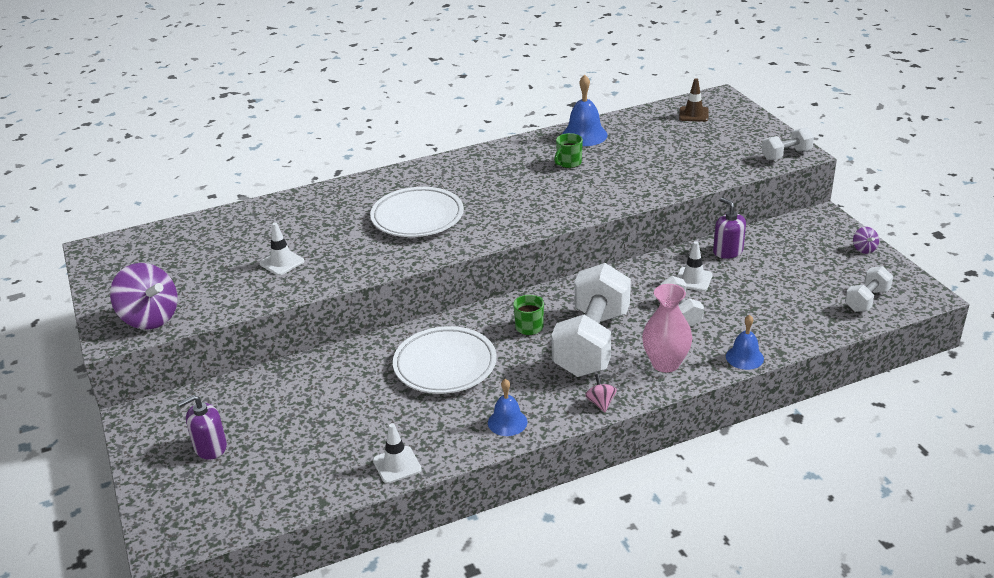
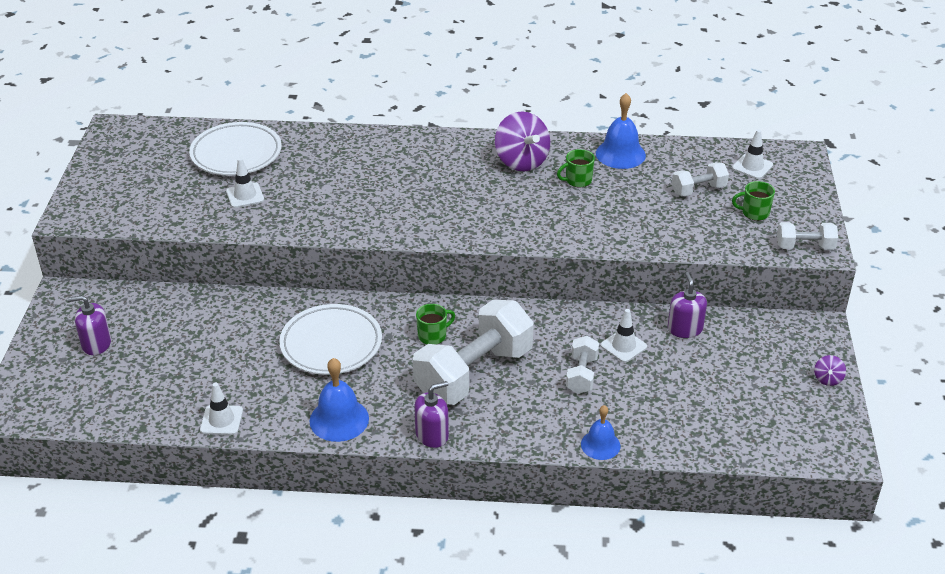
camera: 25 degrees right, 5 degrees up
purple spinning top [110,263,178,329] -> purple spinning top moved to [495,111,550,171]
white plate [370,187,464,237] -> white plate moved to [189,122,282,175]
blue bell [488,379,527,436] -> blue bell [309,358,369,442], size x1.53
pink spinning top [585,374,617,412] -> purple soap dispenser [414,381,449,448]
pink vase [642,284,692,373] -> none
brown traffic cone [679,78,709,122] -> white traffic cone [732,129,773,179]
white dumbbell [845,266,893,312] -> white dumbbell moved to [672,162,729,196]
none -> green mug [732,181,775,221]

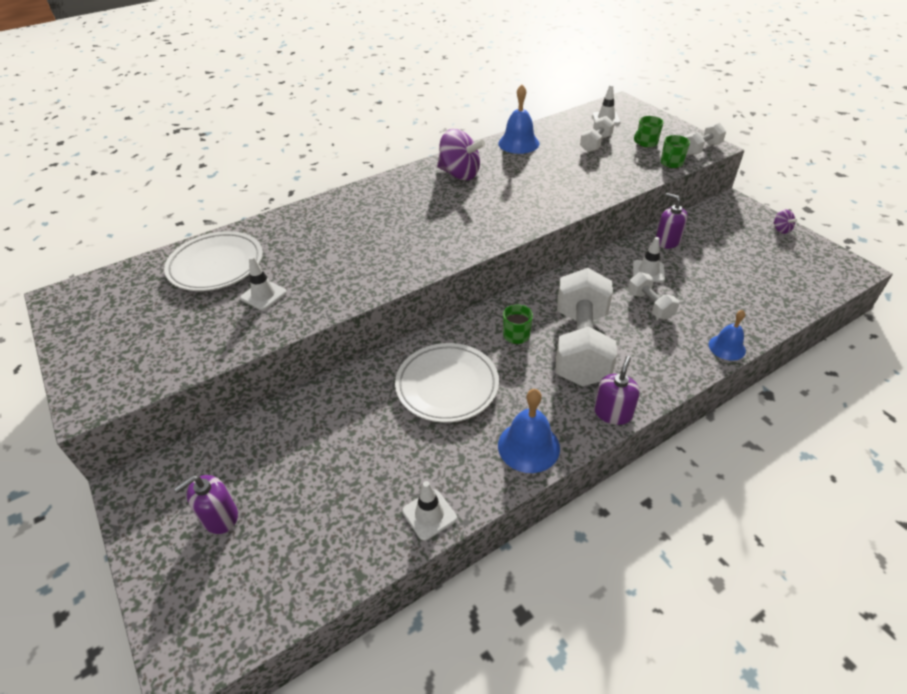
camera: 35 degrees left, 5 degrees up
green mug [557,149,595,187] -> green mug moved to [661,135,690,168]

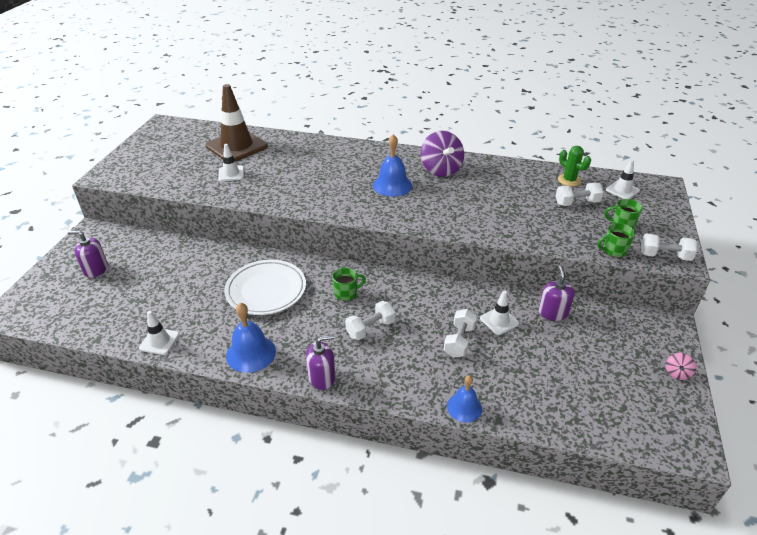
camera: 45 degrees right, 5 degrees down
white plate [164,231,263,291] -> brown traffic cone [206,84,268,162]
blue bell [498,85,539,154] -> blue bell moved to [373,134,412,197]
white dumbbell [556,268,617,386] -> white dumbbell [345,301,396,340], size x0.47
purple spinning top [773,210,797,234] -> pink spinning top [666,353,696,380]
none -> green cactus [558,146,591,187]

